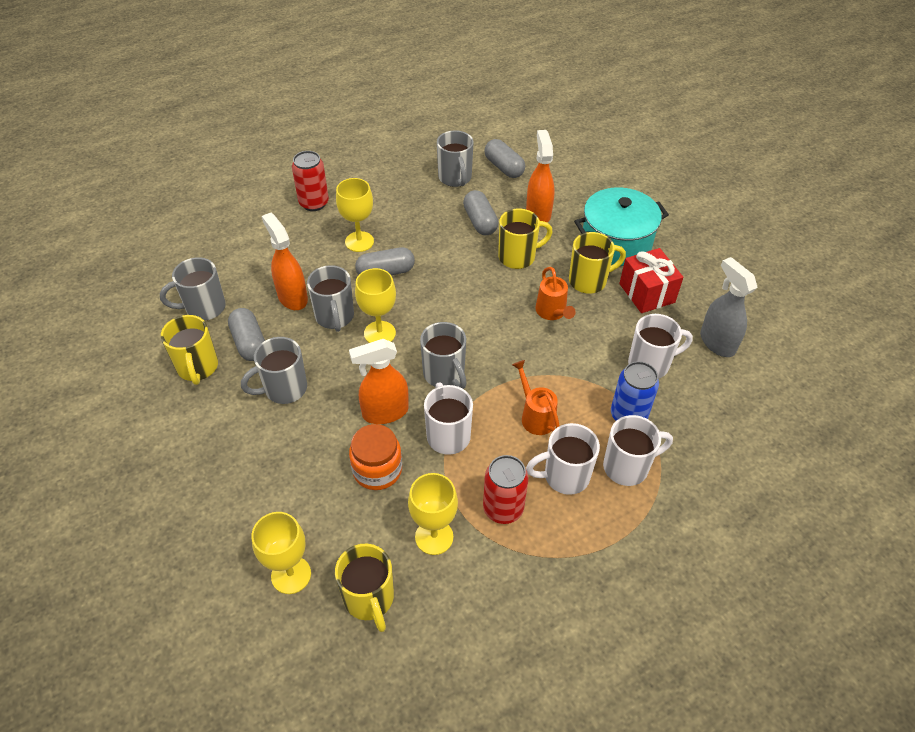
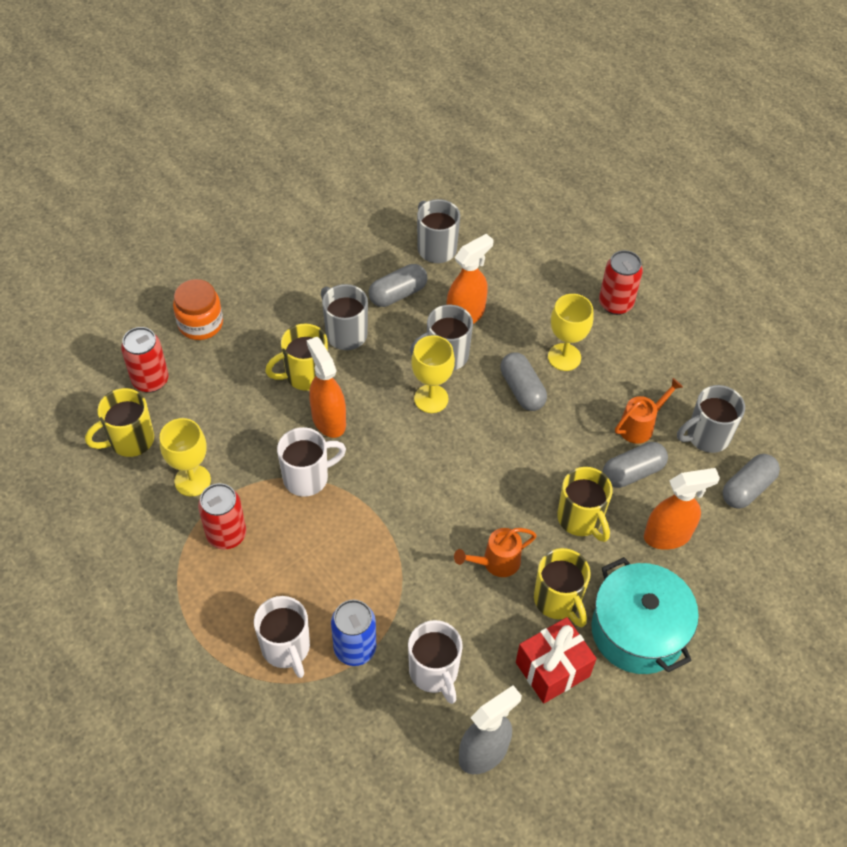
camera: 80 degrees right, 5 degrees up
yellow mug [161,315,218,385] -> yellow mug moved to [265,324,328,391]
yellow goblet [251,512,311,594] -> red can [121,327,169,393]
orange jar [349,424,402,490] -> orange jar moved to [173,279,223,340]
grey mug [420,322,467,389] -> none
orange watering can [512,360,560,435] -> orange watering can moved to [615,378,683,444]
white mug [526,423,600,495] -> none

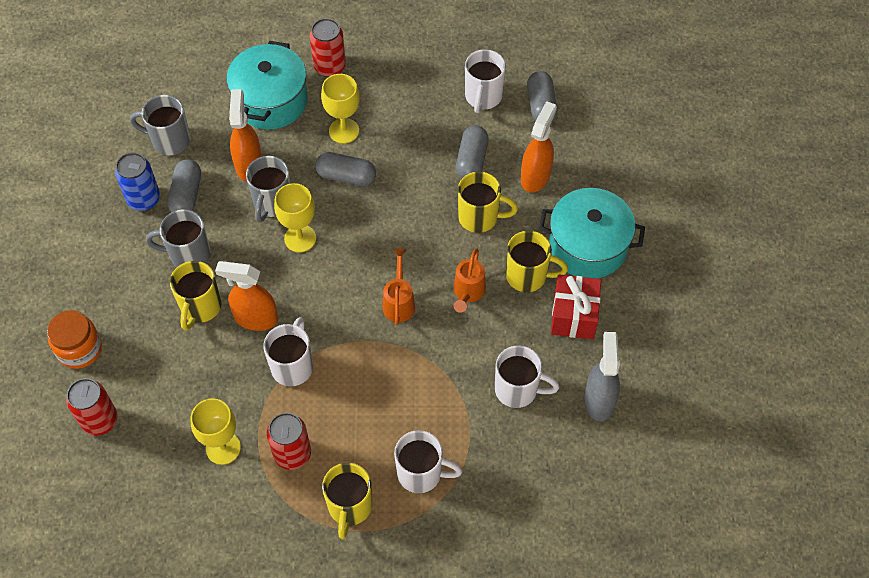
camera: 50 degrees left, 5 degrees up
yellow mug [85,388,154,457] -> yellow mug moved to [322,463,372,539]
blue can [331,600,376,666] -> blue can moved to [115,152,160,211]
orange watering can [615,378,683,444] -> orange watering can moved to [383,249,415,325]
grey mug [677,385,745,453] -> white mug [465,49,506,113]
none -> turquoise pot [226,41,308,130]

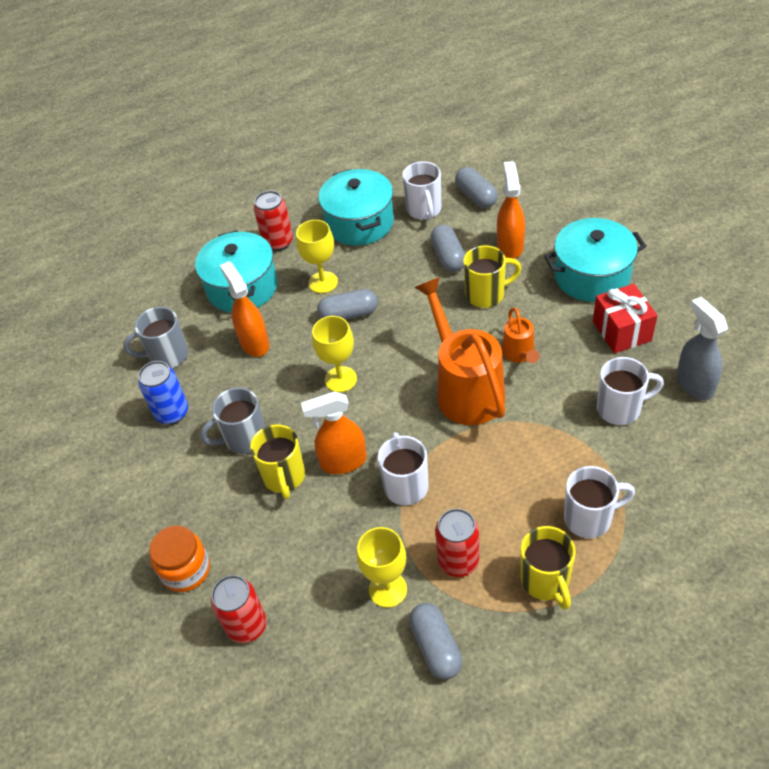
camera: 20 degrees left, 10 degrees down
grey capsule [167,159,201,212] -> grey capsule moved to [409,603,462,679]
grey mug [246,156,291,223] -> none
orange watering can [383,249,415,325] -> orange watering can [414,277,505,425], size x2.04
yellow mug [506,231,568,292] -> none
none -> turquoise pot [319,169,394,246]

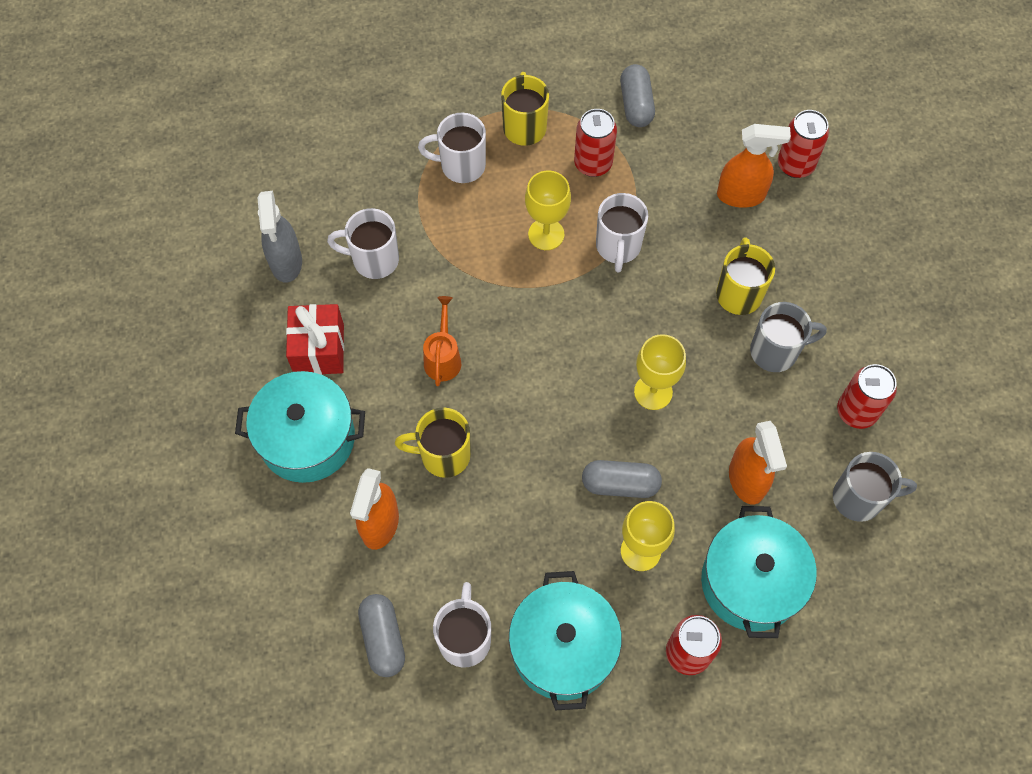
camera: 170 degrees left, 15 degrees up
blue can [138,361,188,424] -> red can [837,364,897,429]
orange jar [149,526,210,592] -> none
orange spray bottle [301,391,367,474] -> orange spray bottle moved to [717,124,791,208]
yellow goblet [357,527,407,608] -> yellow goblet moved to [525,171,571,250]
orange watering can [414,277,505,425] -> none
grey capsule [430,225,465,272] -> none

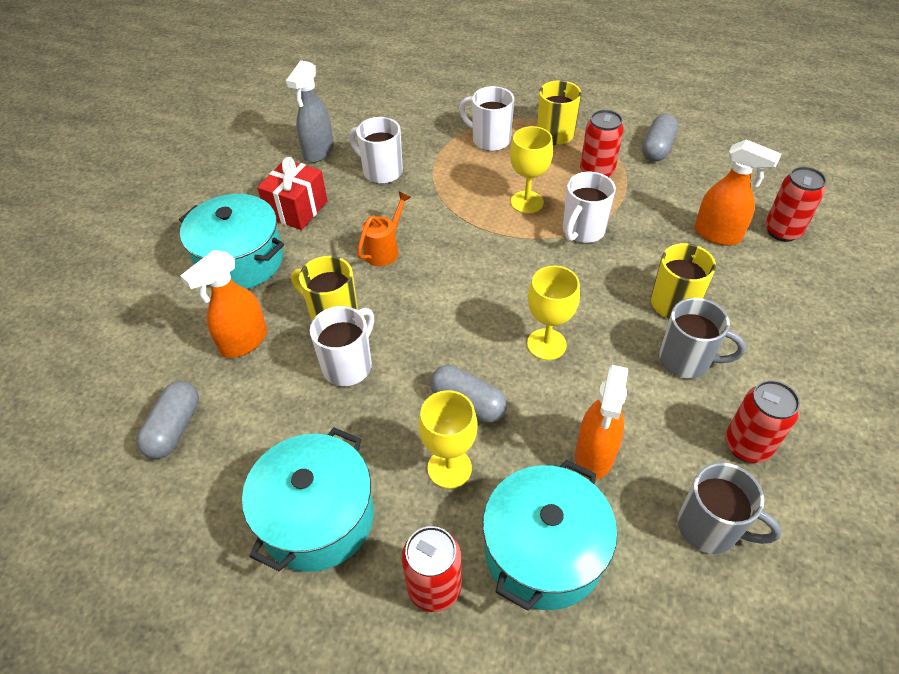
camera: 30 degrees right, 15 degrees down
white mug [433,582,491,668] -> white mug moved to [310,306,374,386]

